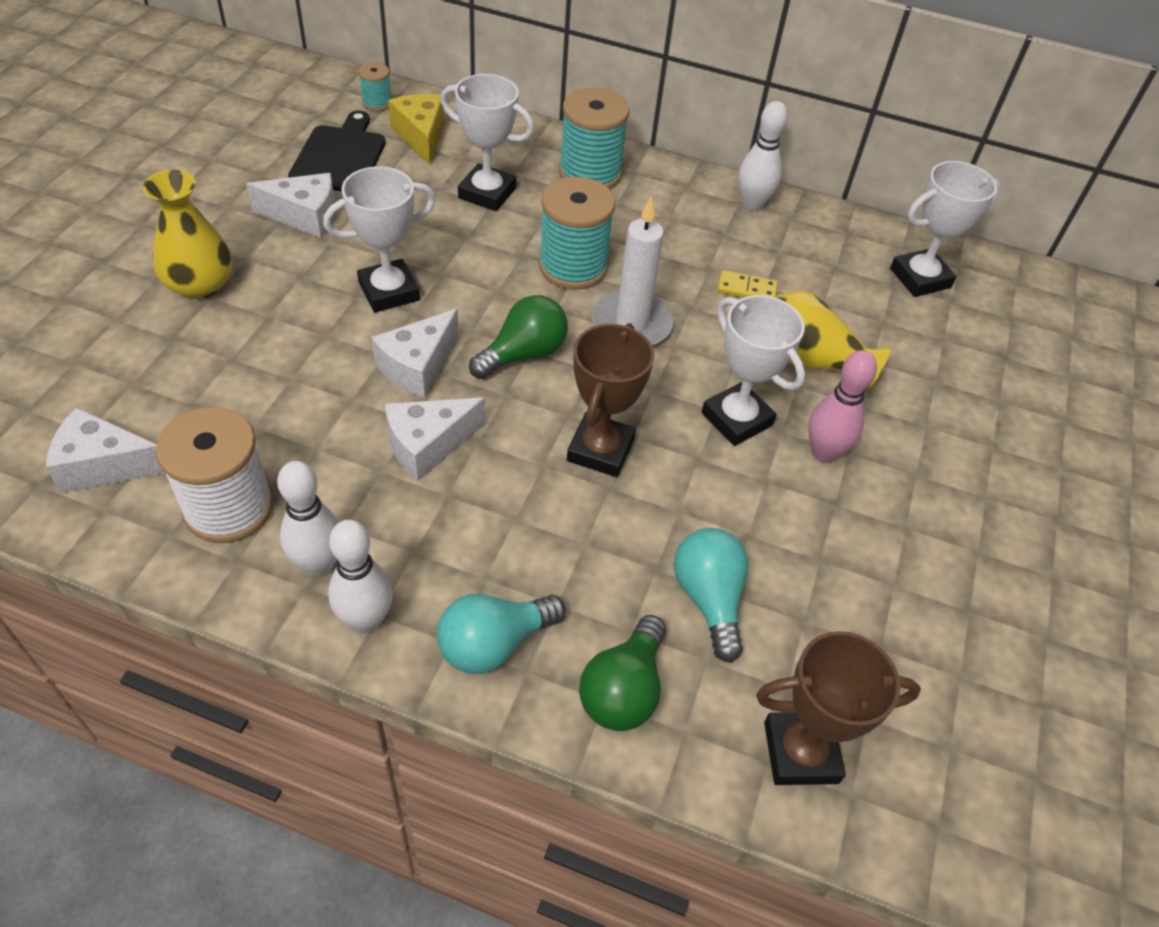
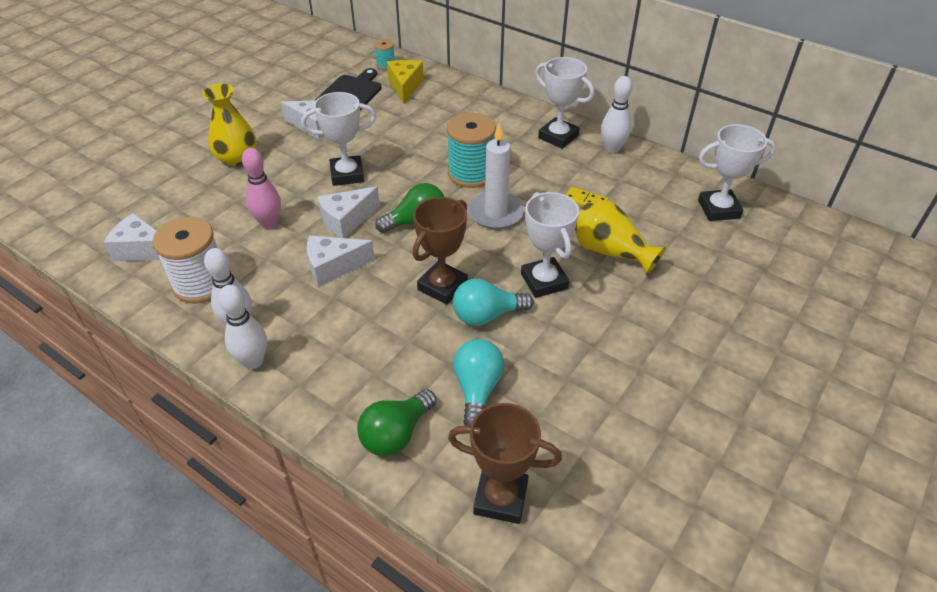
camera: 20 degrees right, 5 degrees down
turquoise light bulb [437,594,566,674] -> turquoise light bulb moved to [453,279,534,326]
white trophy [440,74,534,211] -> white trophy moved to [535,57,594,149]
turquoise spool [559,88,629,189] -> none
pink bowling pin [808,350,877,463] -> pink bowling pin moved to [242,148,281,229]

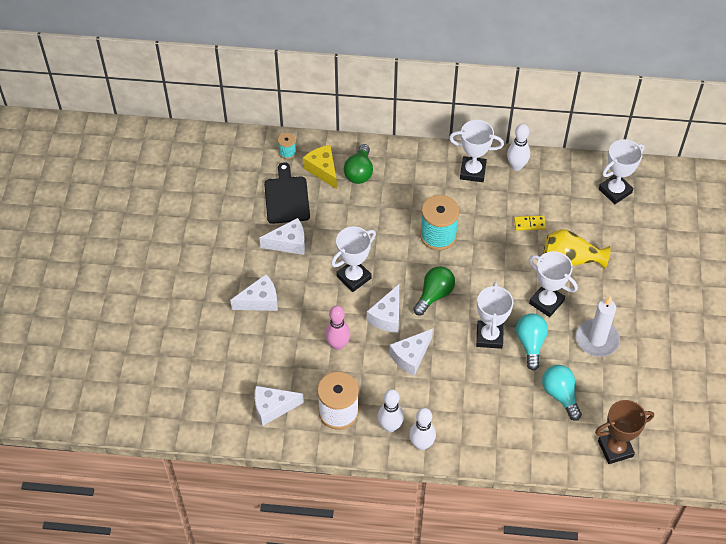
camera: 30 degrees left, 10 degrees up
yellow vase [203,84,257,166] -> white cheese [230,274,278,311]
green light bulb [357,389,437,456] -> green light bulb moved to [344,144,373,184]
brown trophy [412,197,468,305] -> white trophy [476,282,513,349]
turquoise light bulb [453,279,534,326] -> turquoise light bulb turned 135 degrees clockwise [516,313,548,371]
white candle [468,123,524,229] -> white candle moved to [576,296,620,357]

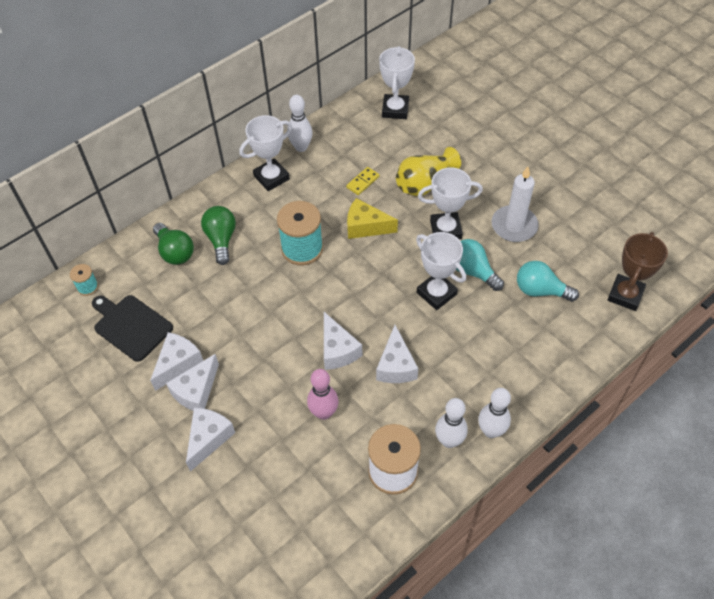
camera: 45 degrees left, 0 degrees up
white cheese [255,386,304,426] -> white cheese moved to [166,354,219,411]
yellow cheese [303,145,337,189] -> yellow cheese moved to [347,198,398,239]
white trophy [331,226,376,292] -> none
green light bulb [413,266,455,315] -> green light bulb moved to [201,206,236,265]

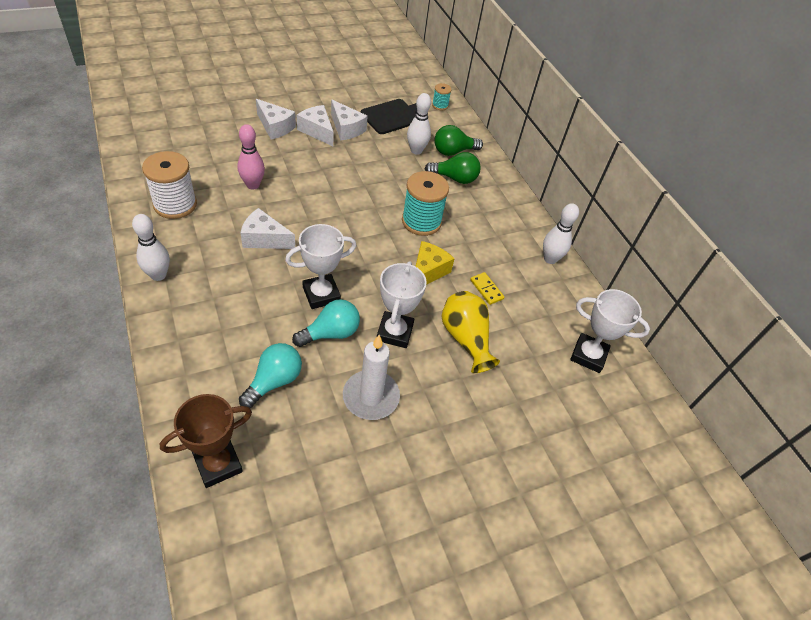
camera: 100 degrees right, 5 degrees down
white trophy [239,115,292,191] -> none
white cheese [324,312,362,370] -> none
white bowling pin [435,398,468,448] -> white bowling pin moved to [407,93,431,155]
brown trophy [607,232,668,311] -> brown trophy turned 75 degrees counterclockwise [160,394,252,488]

